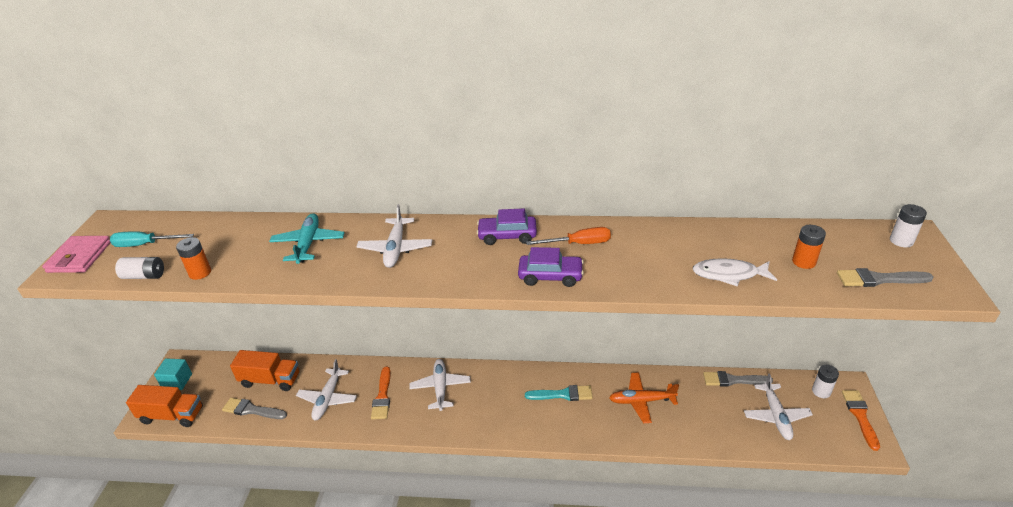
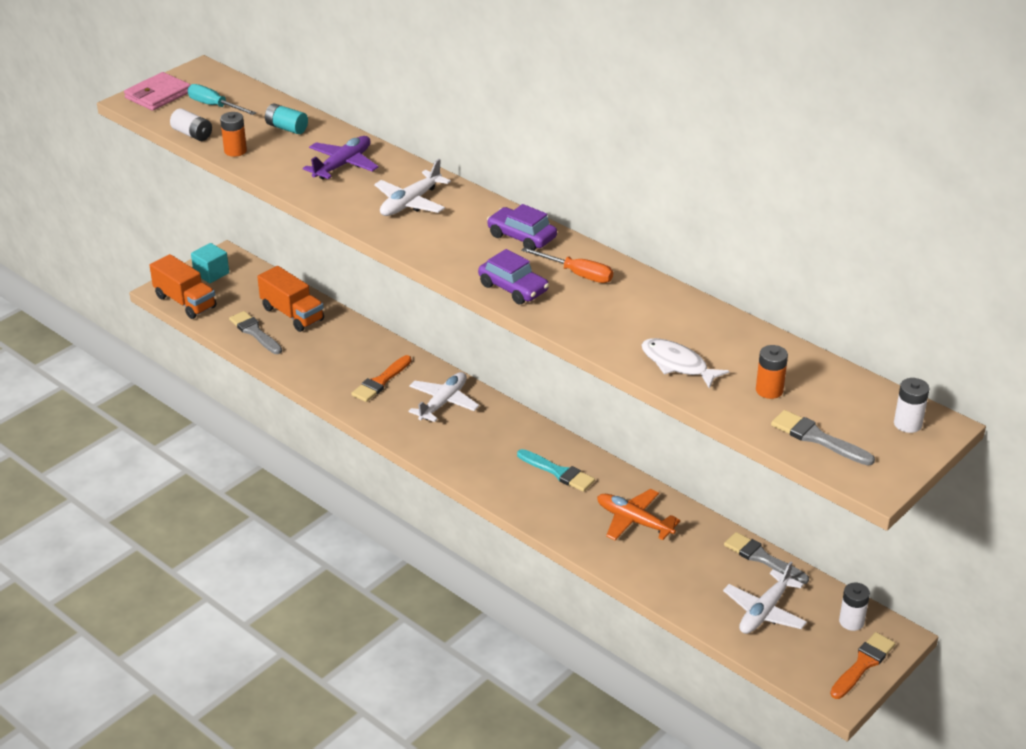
camera: 35 degrees right, 0 degrees up
turquoise plane [269,213,344,264] -> purple plane [303,136,379,179]
white plane [296,359,357,421] -> none
none -> turquoise battery [265,103,308,134]

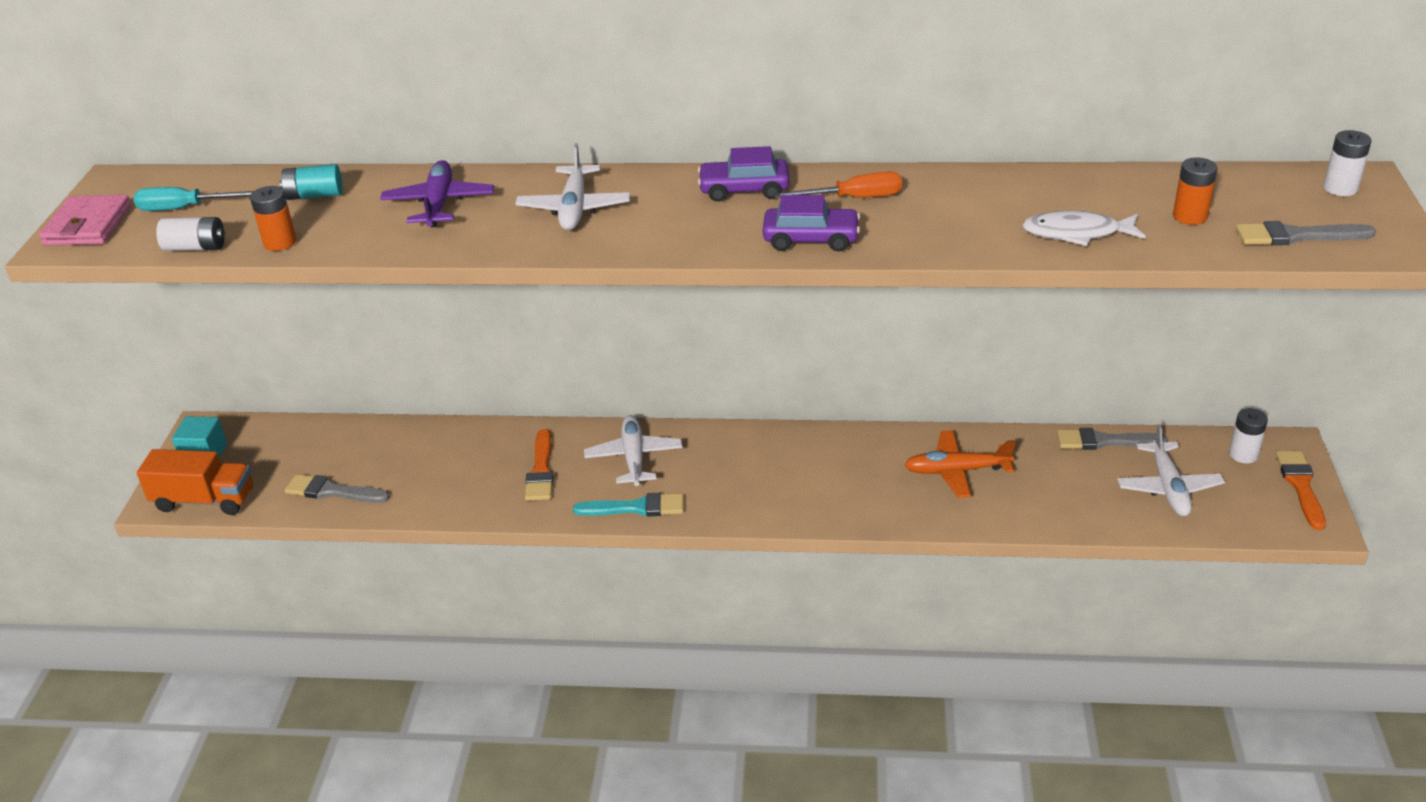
camera: 35 degrees left, 0 degrees up
orange truck [257,266,324,332] -> none
turquoise brush [517,449,595,492] -> turquoise brush moved to [573,493,684,517]

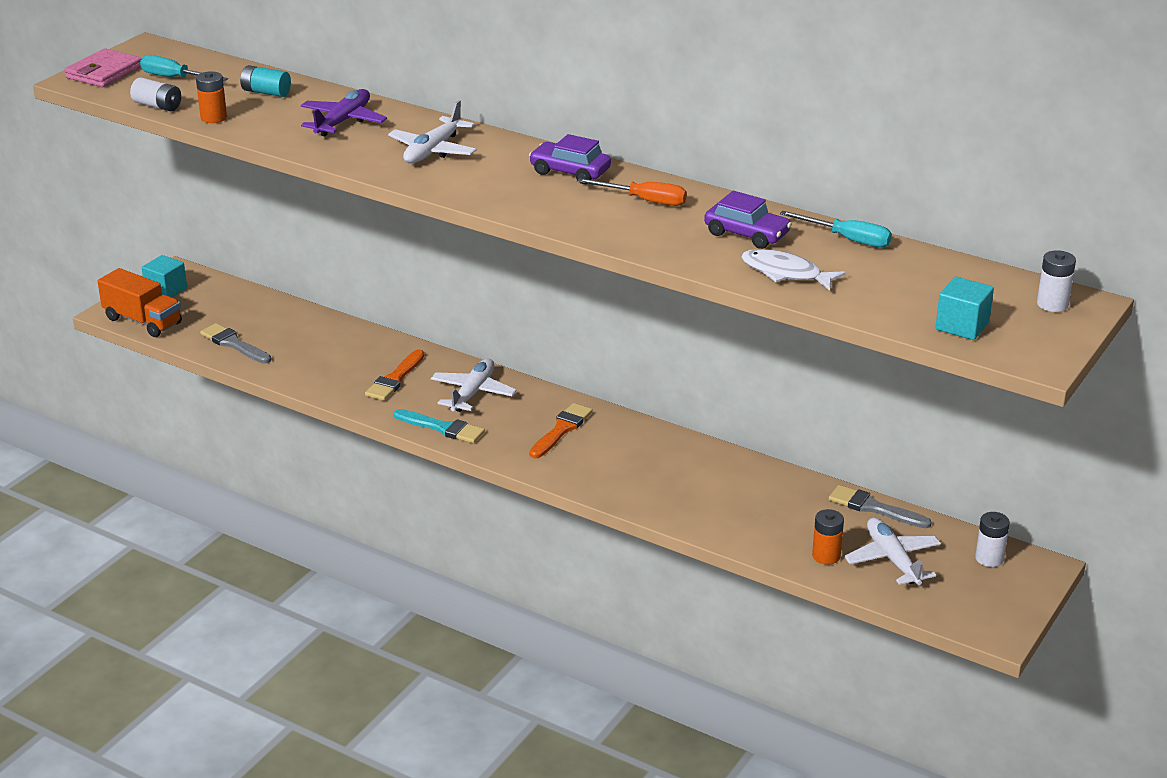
camera: 25 degrees right, 5 degrees down
purple car [763,195,860,252] -> purple car moved to [704,191,792,249]
orange plane [904,430,1016,498] -> none
white plane [1117,424,1225,517] -> white plane turned 135 degrees clockwise [844,517,941,585]
orange battery [1173,157,1218,225] -> orange battery moved to [812,509,844,565]
grey brush [1236,221,1376,245] -> turquoise cube [935,277,994,340]
orange brush [1275,451,1326,530] -> orange brush moved to [529,403,593,458]
none -> turquoise screwdriver [780,211,892,247]

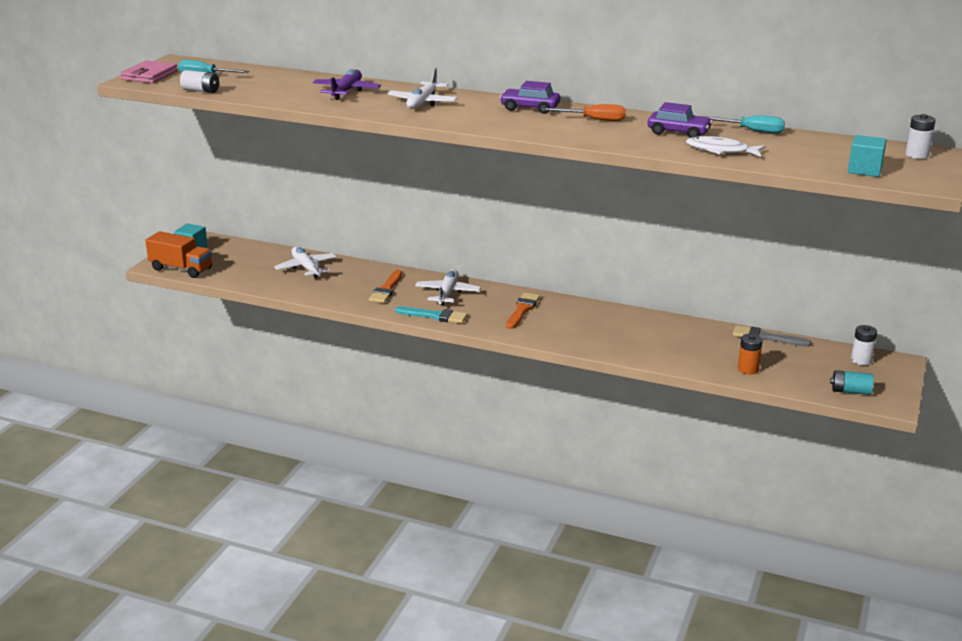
camera: 10 degrees left, 5 degrees down
orange battery [196,71,227,123] -> none
grey brush [200,323,271,363] -> none
turquoise battery [240,65,291,97] -> turquoise battery moved to [830,370,874,395]
white plane [844,517,941,585] -> white plane moved to [274,247,336,278]

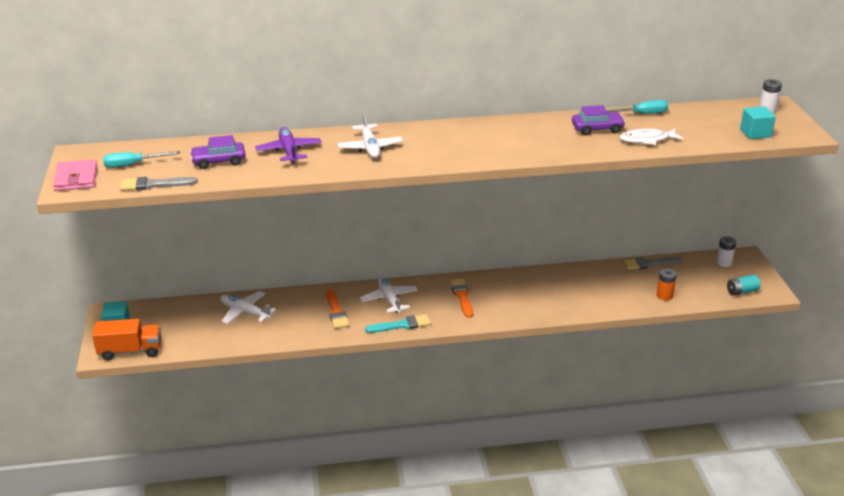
camera: 30 degrees left, 5 degrees up
white battery [180,70,219,93] -> grey brush [120,177,198,191]
purple car [500,81,560,114] -> purple car moved to [190,135,246,169]
orange screwdriver [542,104,625,121] -> none

